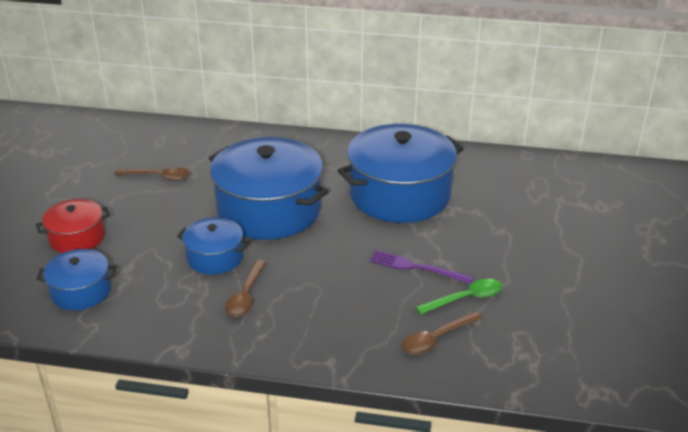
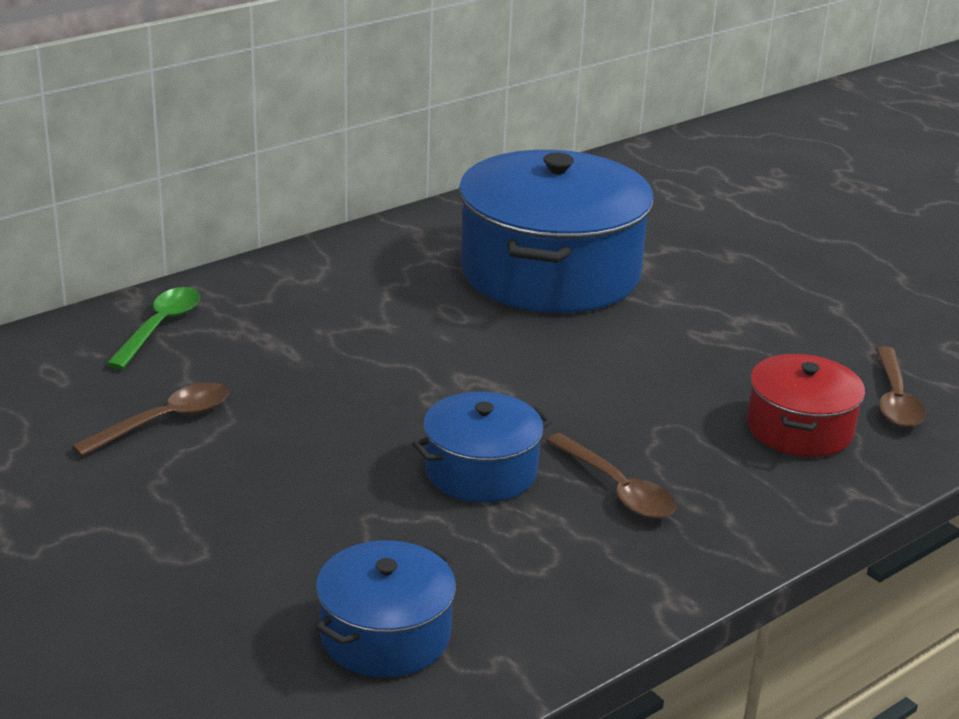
camera: 50 degrees left, 5 degrees down
red pot [36,199,110,253] -> red pot moved to [747,354,865,457]
blue pot [209,137,329,240] -> none
purple fork [370,250,474,284] -> none
green spoon [416,279,502,314] -> green spoon moved to [106,287,200,369]

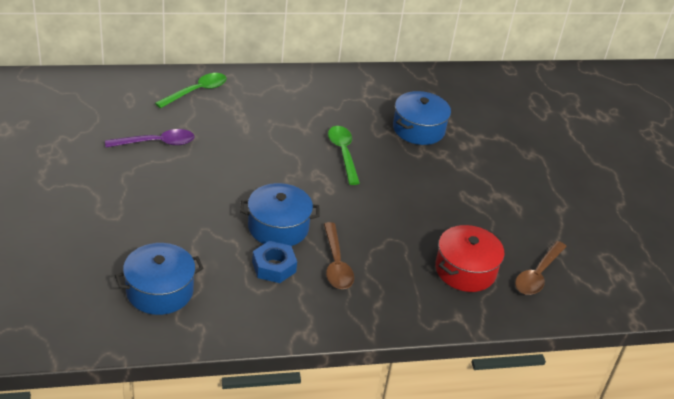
camera: 25 degrees right, 10 degrees up
brown spoon [72,383,228,457] -> purple spoon [105,129,195,148]
blue pot [459,150,654,313] -> blue pot [393,91,451,145], size x0.51
none -> blue nut [252,241,297,283]
none -> green spoon [328,126,360,185]

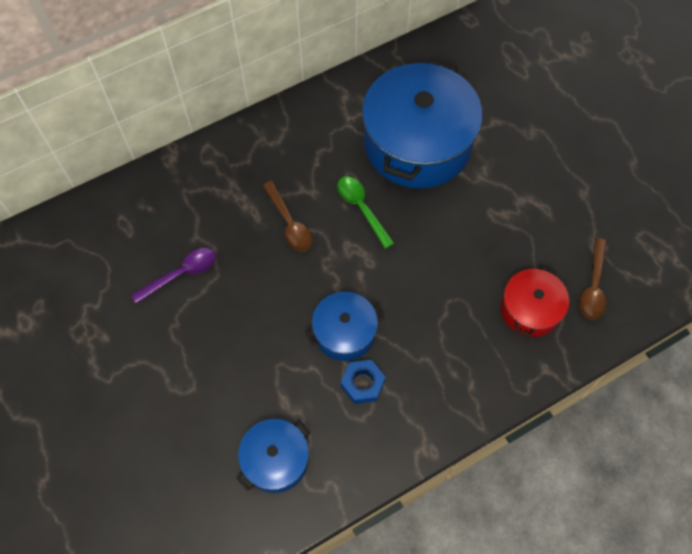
camera: 15 degrees left, 25 degrees up
green spoon [155,73,227,108] -> none
brown spoon [324,222,354,289] -> brown spoon moved to [263,181,312,252]
blue pot [393,91,451,145] -> blue pot [362,59,482,189], size x1.98

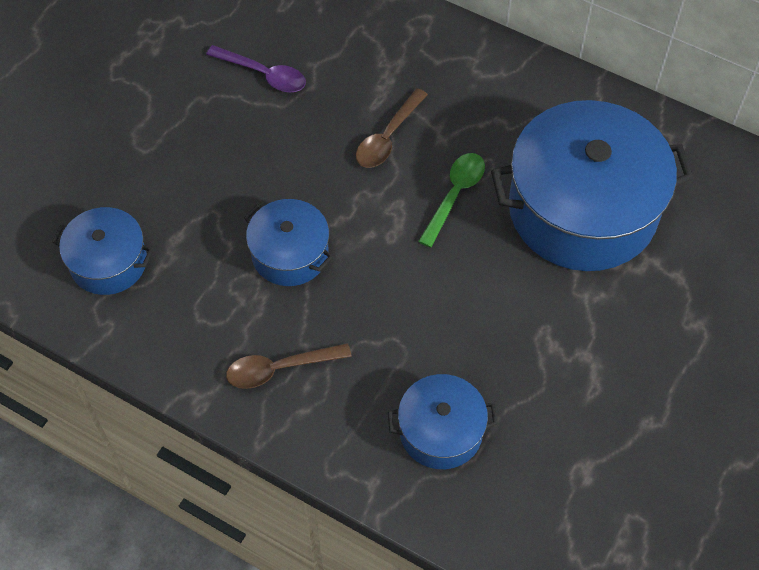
camera: 60 degrees right, 5 degrees down
blue nut [341,360,385,404] -> none
red pot [501,265,569,337] -> blue pot [388,374,498,469]
brown spoon [580,238,606,320] -> brown spoon moved to [226,343,352,389]

